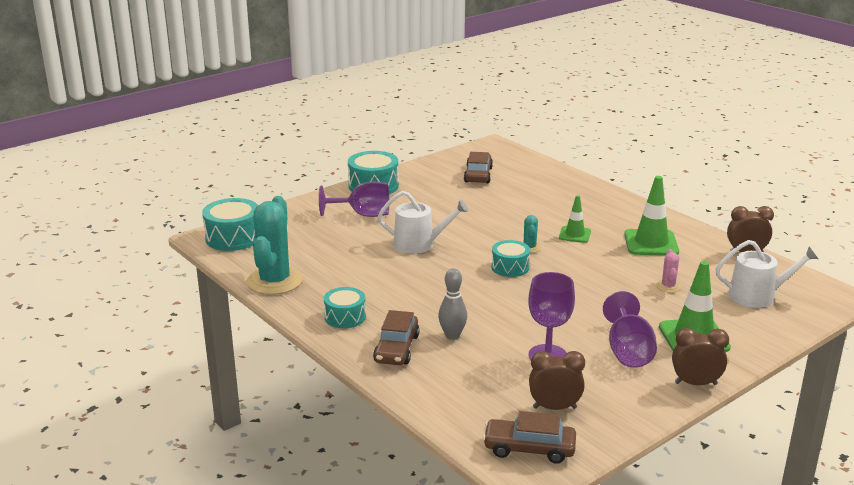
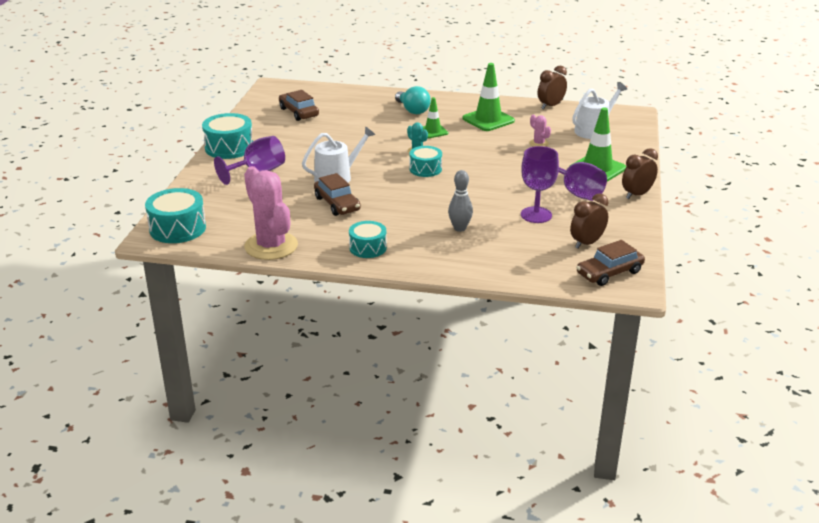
camera: 40 degrees left, 5 degrees up
turquoise cactus [246,196,303,295] -> pink cactus [244,166,298,260]
brown car [373,310,420,365] -> brown car moved to [314,173,361,216]
none -> turquoise light bulb [395,86,431,114]

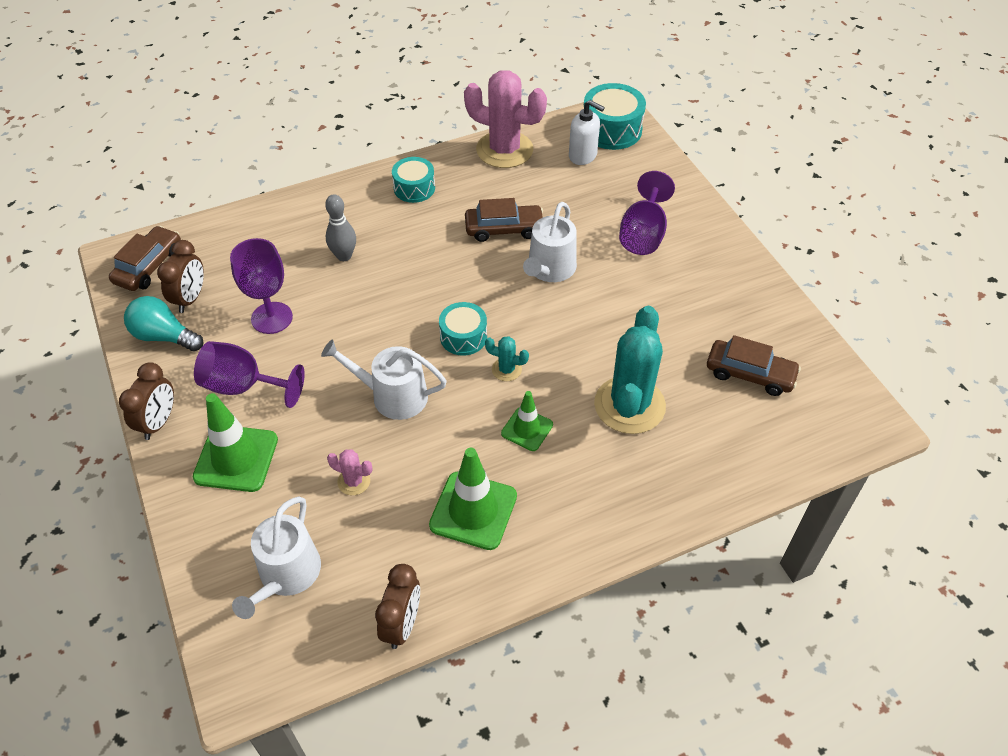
camera: 145 degrees right, 20 degrees up
turquoise drum [202,113,253,159] -> none
brown car [314,173,361,216] -> brown car turned 150 degrees clockwise [465,198,543,242]
turquoise light bulb [395,86,431,114] -> turquoise light bulb moved to [124,296,203,351]
none -> white watering can [321,339,447,420]
none -> white soap dispenser [569,100,605,165]
none -> turquoise cactus [594,306,666,434]

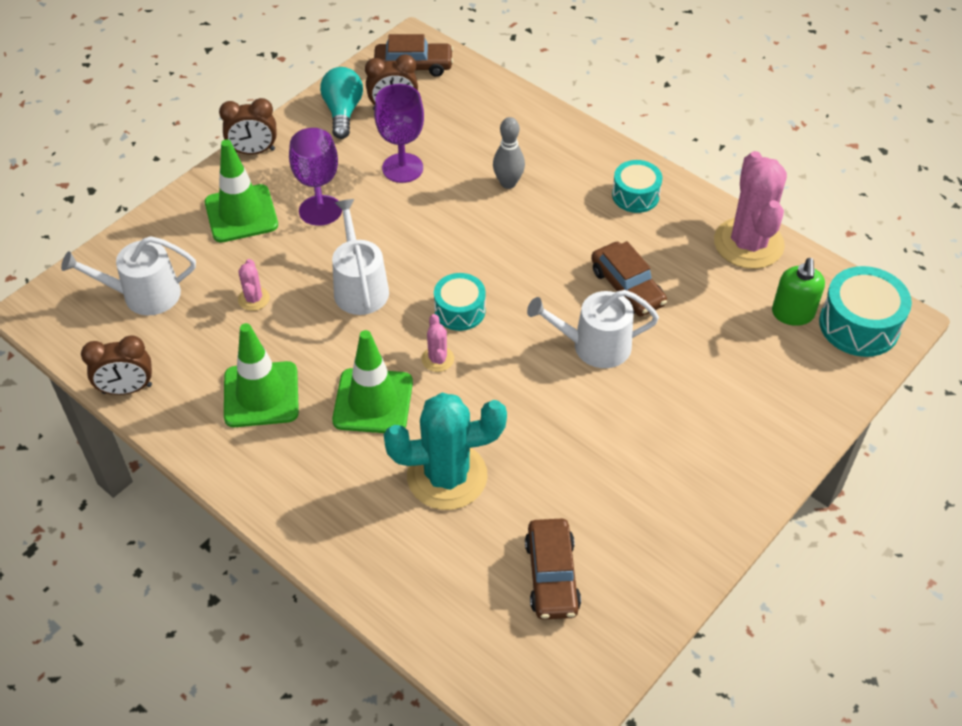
camera: 65 degrees right, 0 degrees up
turquoise cactus [485,336,529,381] -> pink cactus [422,314,454,372]
green traffic cone [501,391,553,451] -> green traffic cone [332,330,413,433], size x1.67
white soap dispenser [569,100,605,165] -> green soap dispenser [772,258,825,326]
purple goblet [619,171,675,255] -> none

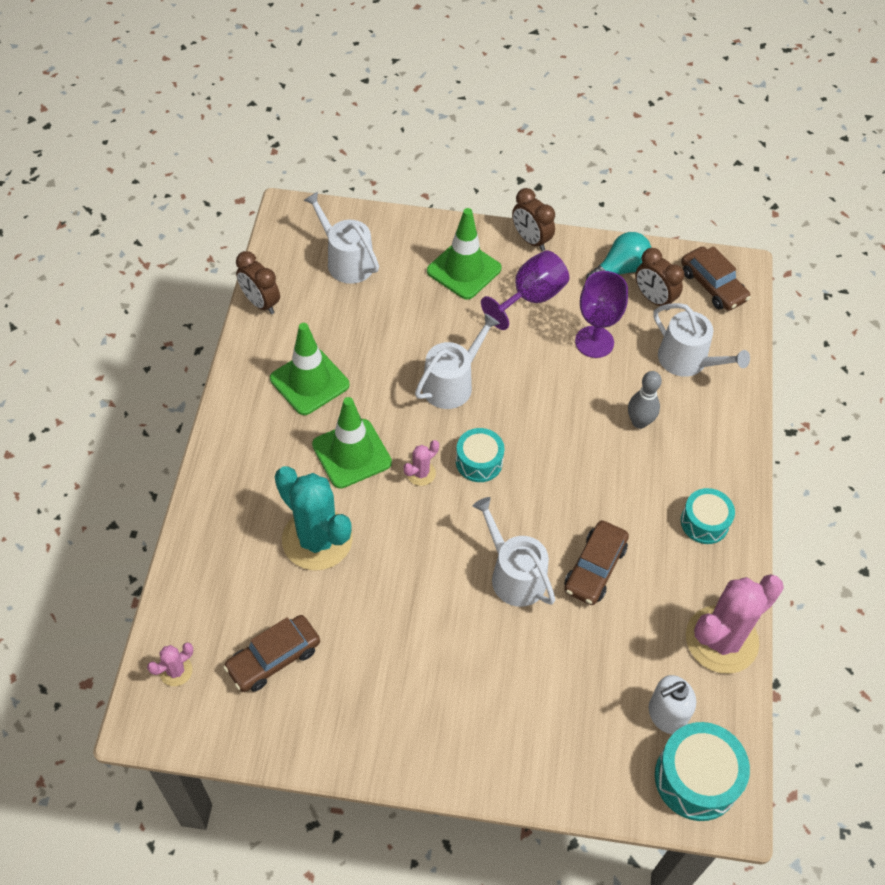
camera: 55 degrees right, 5 degrees up
pink cactus [238,259,270,311] -> pink cactus moved to [147,642,193,686]
green soap dispenser [772,258,825,326] -> white soap dispenser [649,675,696,734]
none -> white watering can [653,303,750,377]

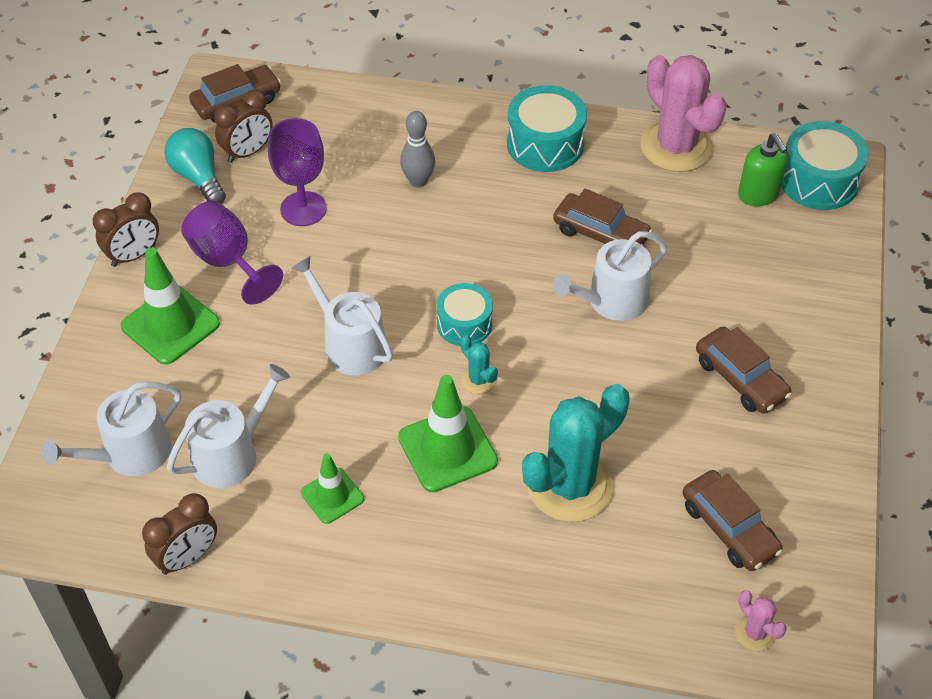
camera: 85 degrees left, 5 degrees down
green traffic cone [270,323,350,415] -> green traffic cone [301,453,364,524], size x0.60
pink cactus [404,440,439,486] -> turquoise cactus [460,335,498,394]
white soap dispenser [649,675,696,734] -> green soap dispenser [738,133,788,207]
white watering can [653,303,750,377] -> white watering can moved to [167,364,290,488]
turquoise drum [681,488,735,544] -> turquoise drum [507,85,587,172], size x1.54
none -> brown car [696,327,792,414]

